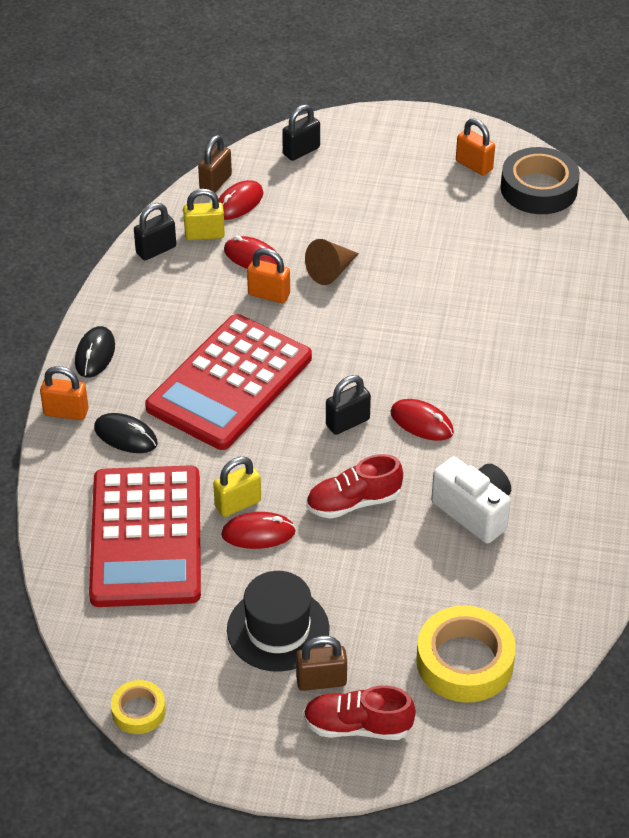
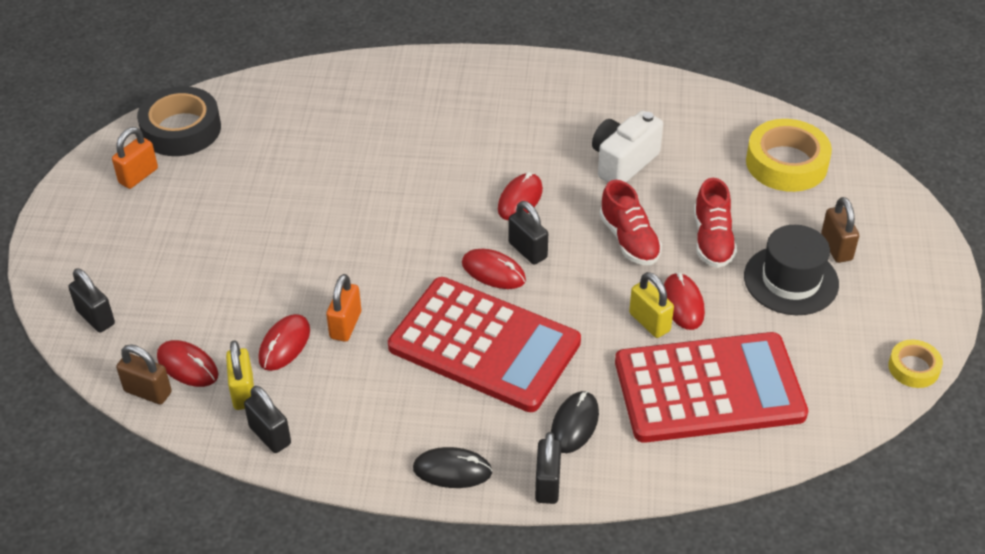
camera: 95 degrees left, 0 degrees up
orange padlock [40,366,89,420] -> black padlock [535,432,561,504]
red shoe [303,685,416,740] -> red shoe moved to [694,178,737,268]
brown cone [305,239,359,285] -> none
none -> red mouse [462,249,526,289]

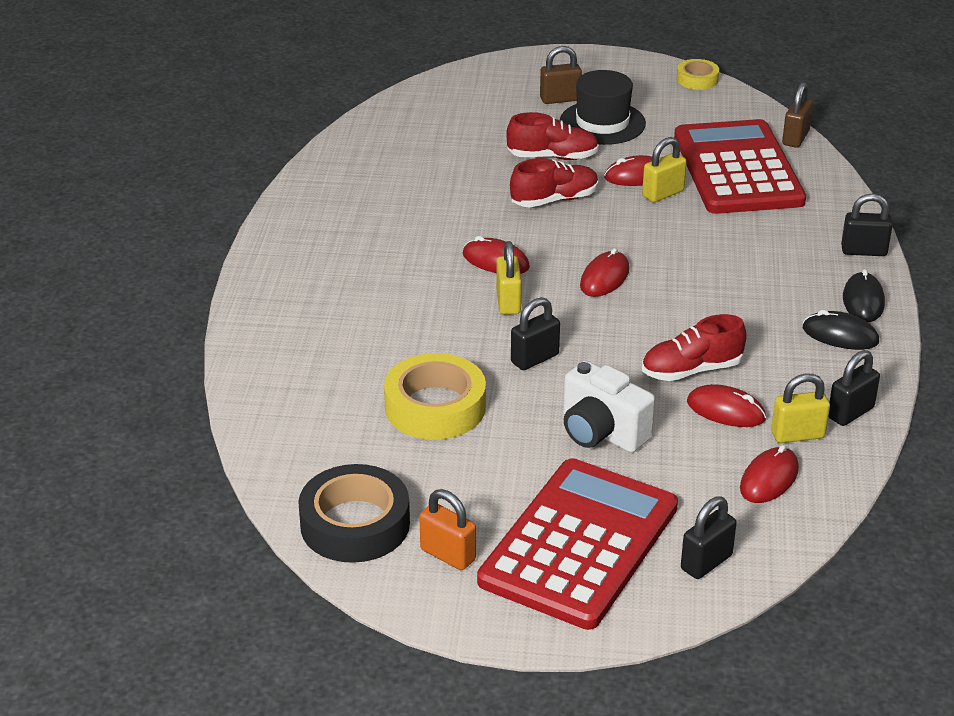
camera: 90 degrees left, 10 degrees down
brown padlock [116,344,172,405] -> brown padlock moved to [782,82,813,148]
orange padlock [326,274,361,342] -> red shoe [642,314,747,381]
red calculator [388,277,581,412] -> red calculator moved to [477,458,678,630]
black padlock [509,201,548,265] -> black padlock moved to [511,297,560,370]
black mouse [551,391,599,453] -> black mouse moved to [803,310,879,350]
white camera [592,110,663,182] -> white camera moved to [563,361,655,453]
yellow tape [746,119,832,192] -> yellow tape moved to [384,353,486,440]
none -> yellow padlock [496,241,522,315]

